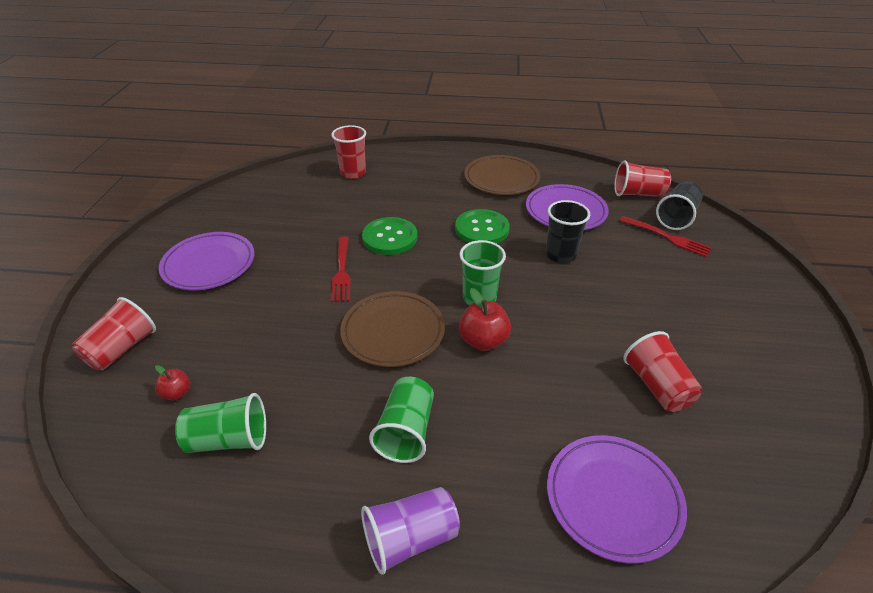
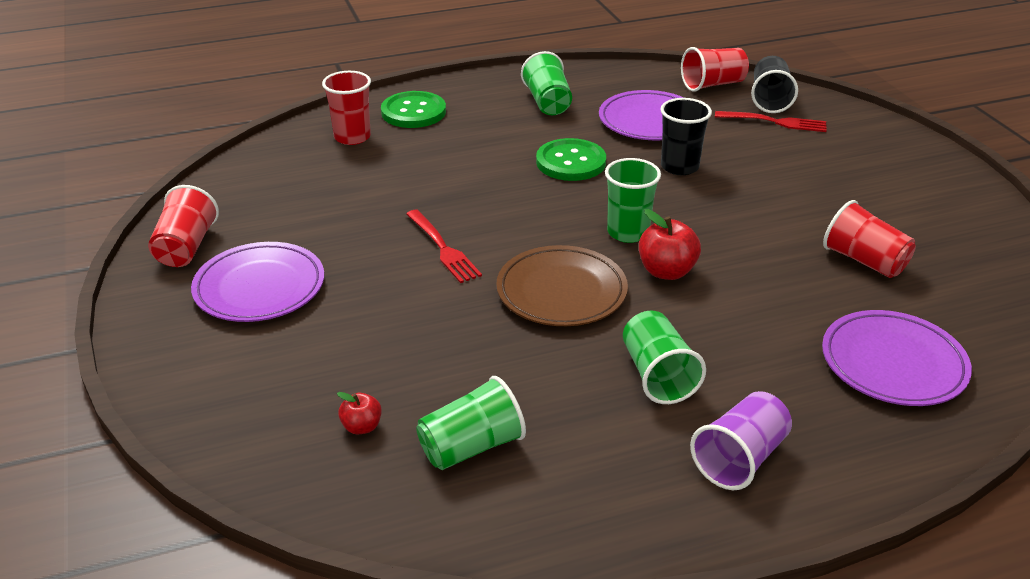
camera: 25 degrees left, 5 degrees down
red cup [72,297,156,371] -> red cup moved to [148,185,219,267]
green button [362,217,417,255] -> green button moved to [381,91,446,128]
brown plate [464,155,540,195] -> green cup [521,51,572,115]

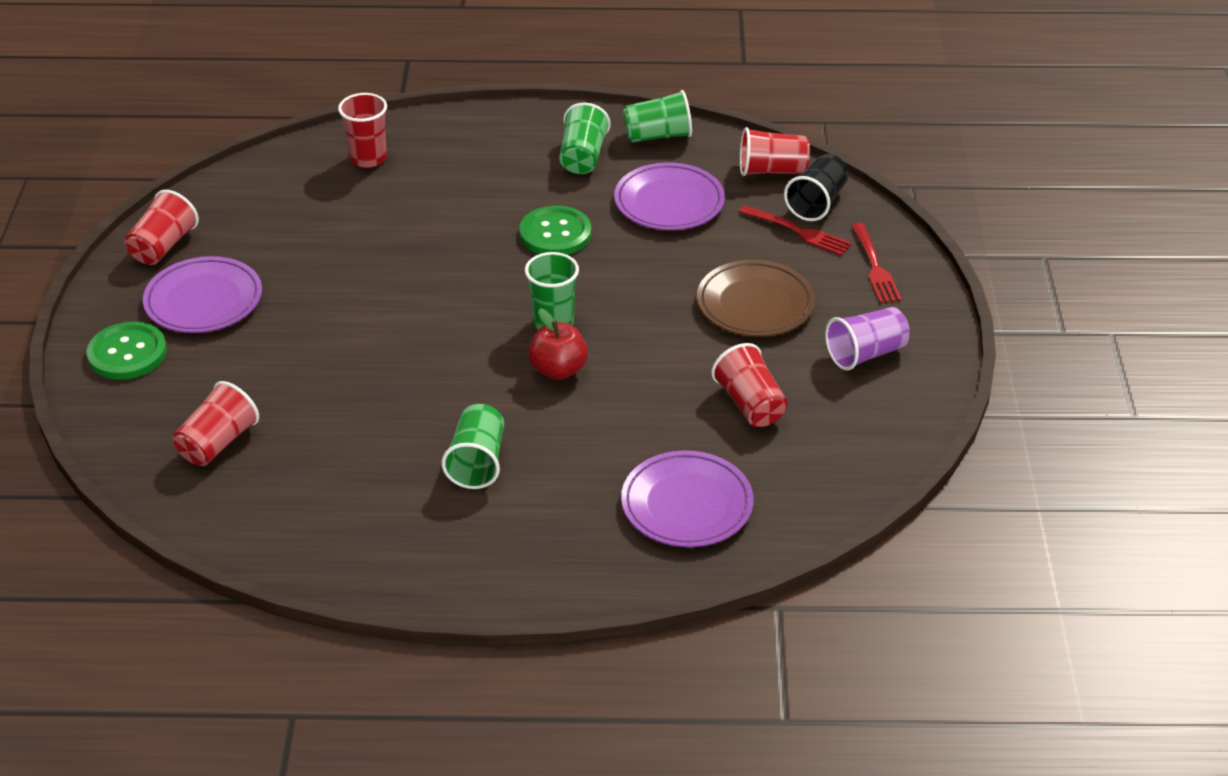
camera: 20 degrees right, 5 degrees up
red apple [337,392,382,434] -> red cup [173,381,259,466]
green button [381,91,446,128] -> green button moved to [86,322,167,380]
red fork [406,210,482,283] -> red fork moved to [851,223,902,303]
green cup [416,376,526,470] -> green cup moved to [623,90,692,142]
brown plate [496,245,628,326] -> brown plate moved to [697,260,815,337]
black cup [660,98,712,175] -> none
purple cup [690,391,792,490] -> purple cup moved to [825,307,910,370]

